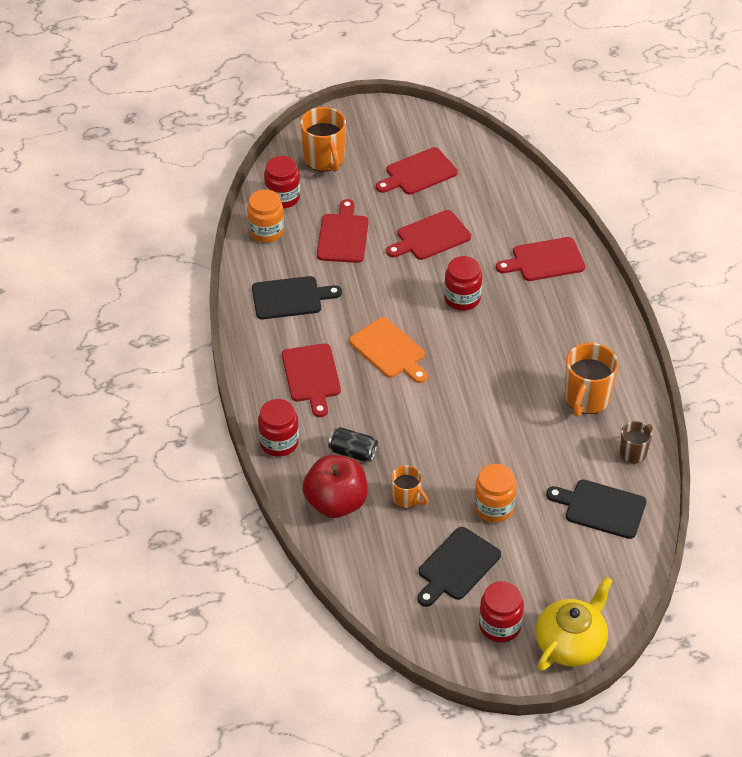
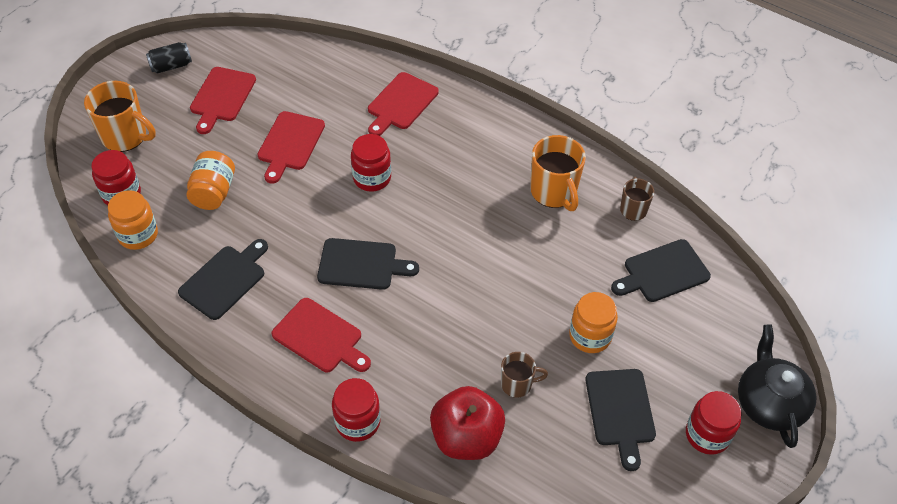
camera: 45 degrees left, 5 degrees up
red cutting board [317,199,368,263] -> orange jar [187,151,235,210]
black can [328,427,378,461] -> black can moved to [146,42,192,73]
orange cutting board [349,317,428,383] -> black cutting board [317,238,419,290]
orange mug [391,465,428,508] -> brown mug [501,352,548,398]
yellow teapot [536,577,613,671] -> black teapot [738,325,817,448]

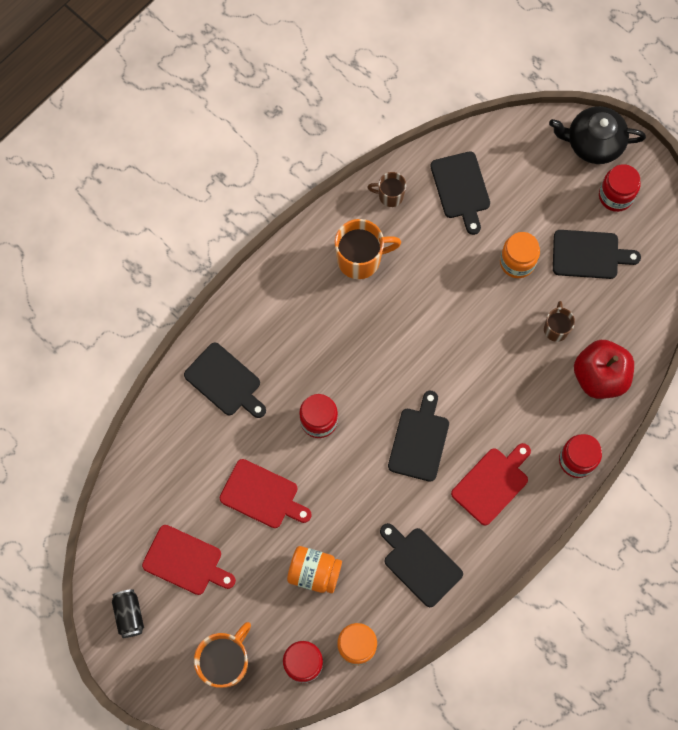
camera: 80 degrees left, 20 degrees up
red cutting board [368,72,439,136] -> black cutting board [184,342,266,418]

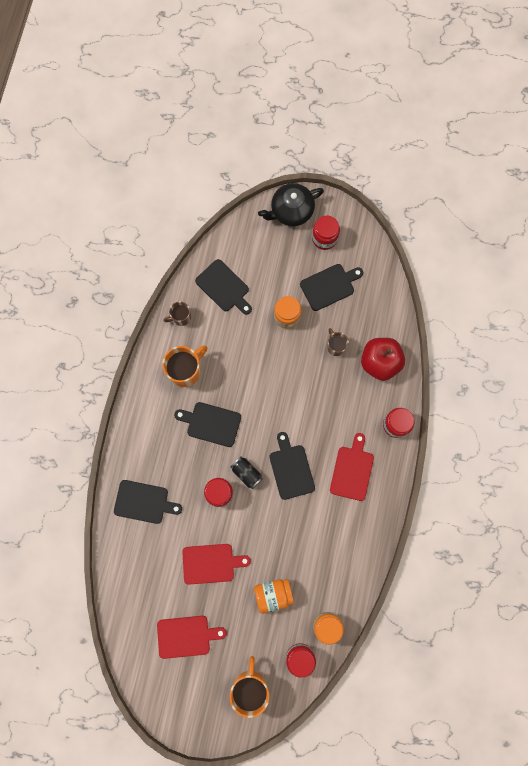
camera: 30 degrees left, 5 degrees up
black can [112,589,144,638] -> black can moved to [230,456,262,489]
black cutting board [380,523,463,607] -> black cutting board moved to [174,402,241,447]

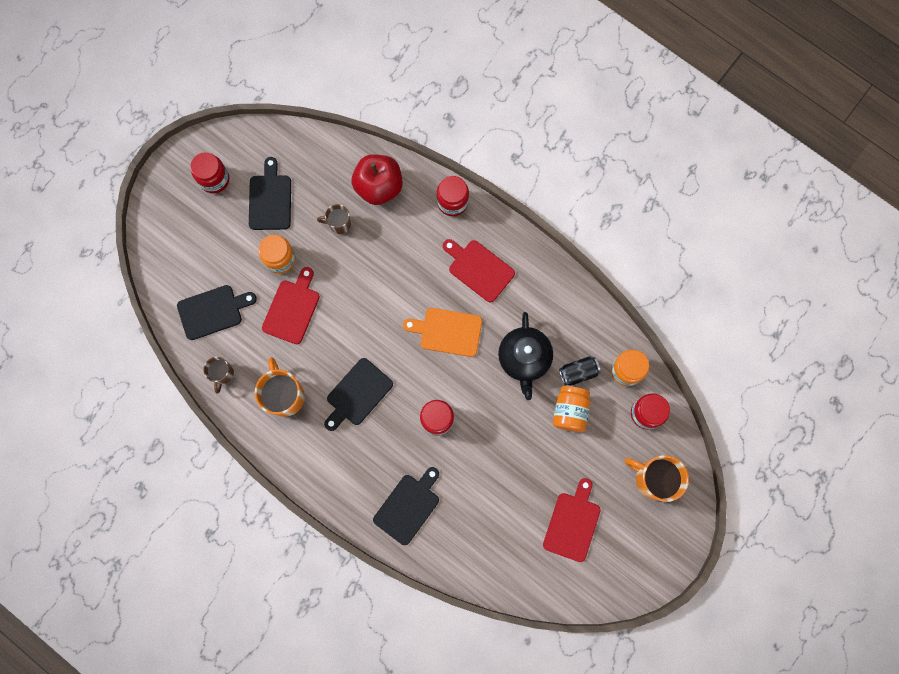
camera: 65 degrees left, 0 degrees up
red cutting board [182,544,251,585] -> red cutting board moved to [262,267,320,344]
black can [230,456,262,489] -> black can moved to [559,356,601,386]
black teapot [258,183,324,226] -> black teapot moved to [498,312,553,400]
black cutting board [269,432,315,500] -> orange cutting board [403,308,482,357]

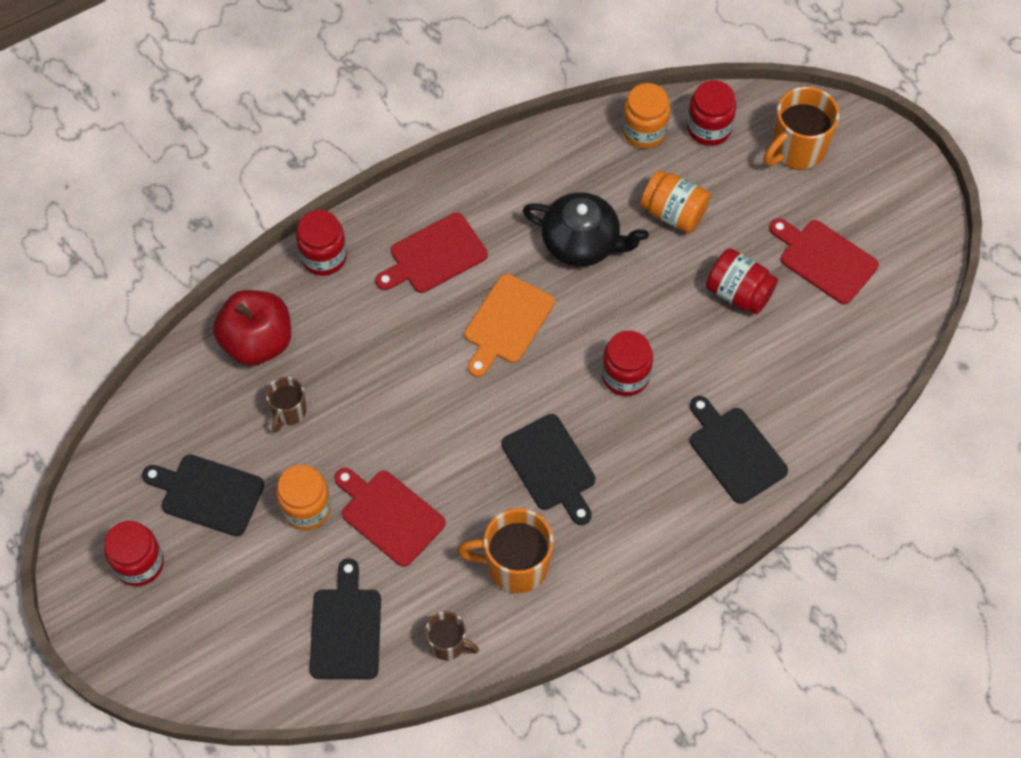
camera: 70 degrees left, 15 degrees down
black can [559,356,601,386] -> none
none -> red jar [706,248,778,314]

